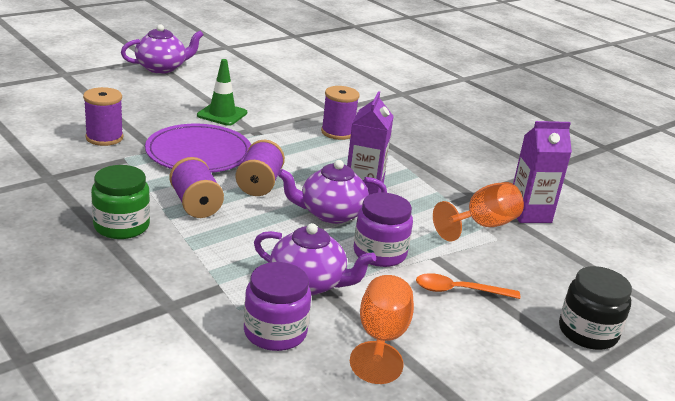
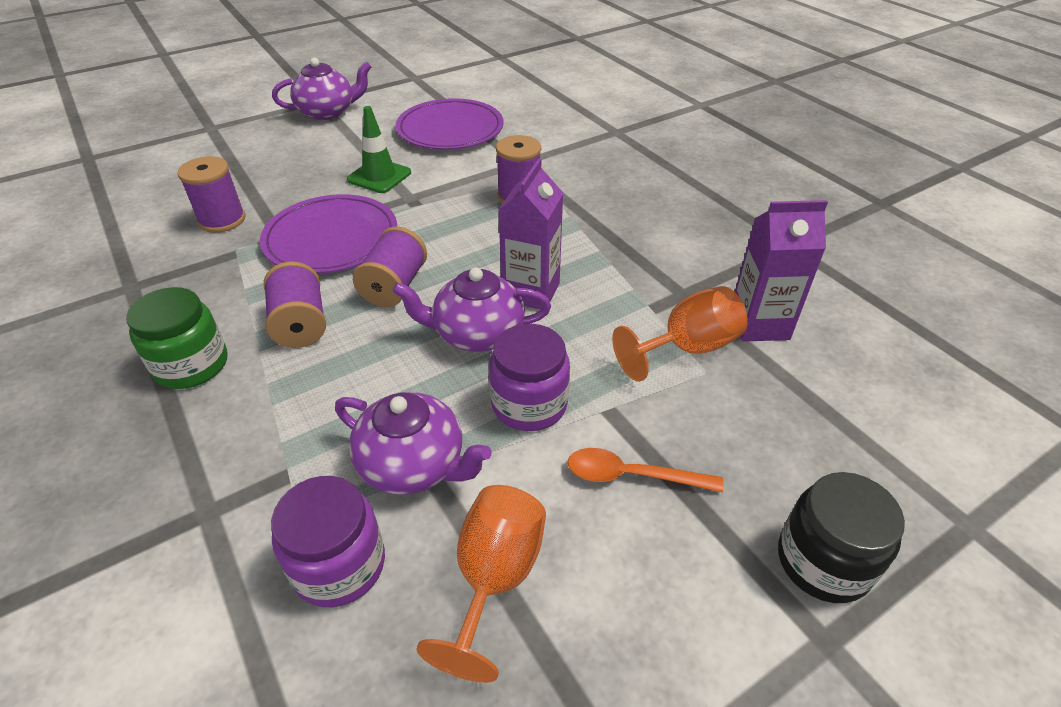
camera: 10 degrees right, 15 degrees up
none -> purple plate [396,98,504,150]

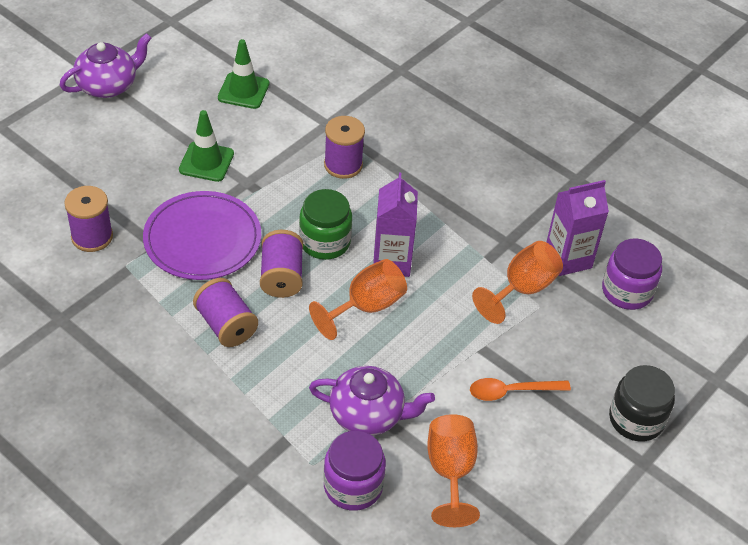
camera: 20 degrees left, 5 degrees up
green jar [126,287,227,389] -> green jar moved to [299,189,352,260]
purple teapot [392,267,551,352] -> orange goblet [309,259,407,340]
purple plate [396,98,504,150] -> green traffic cone [218,39,269,109]
purple jar [489,324,570,431] -> purple jar moved to [602,239,662,310]

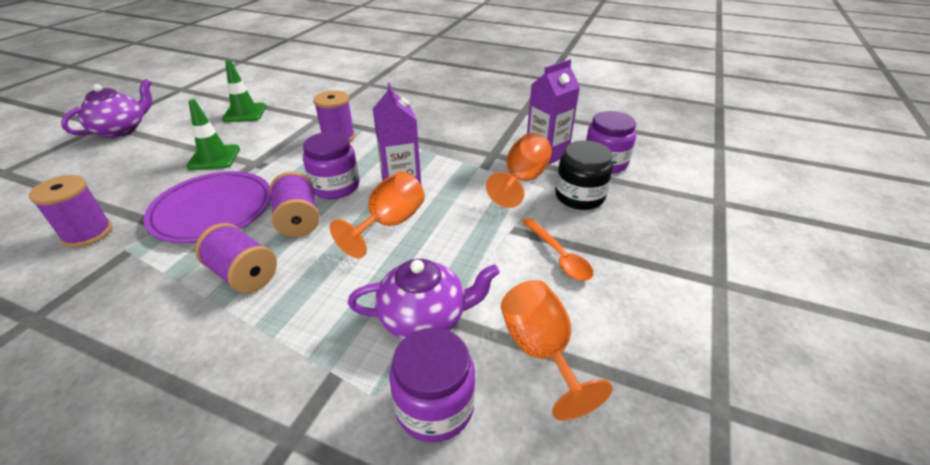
camera: 15 degrees left, 10 degrees down
green jar [299,189,352,260] -> purple jar [303,132,359,199]
orange spoon [470,378,571,401] -> orange spoon turned 90 degrees counterclockwise [523,218,593,281]
black jar [609,365,675,441] -> black jar moved to [555,140,613,210]

